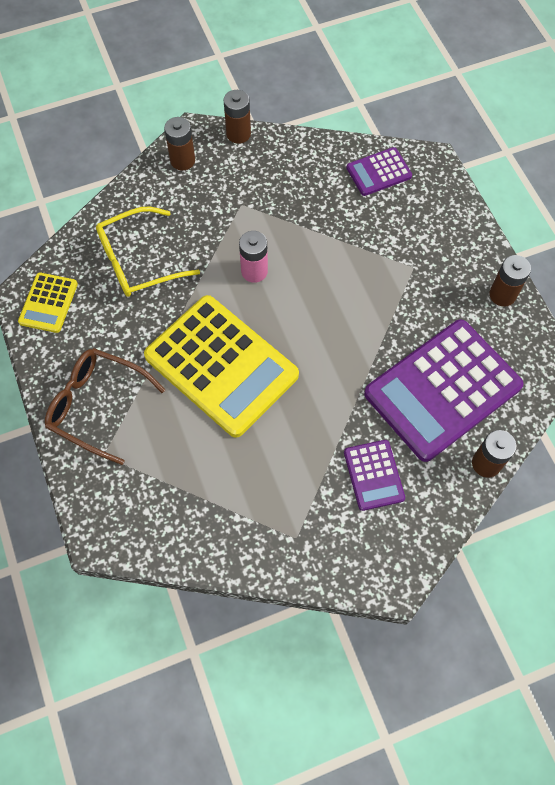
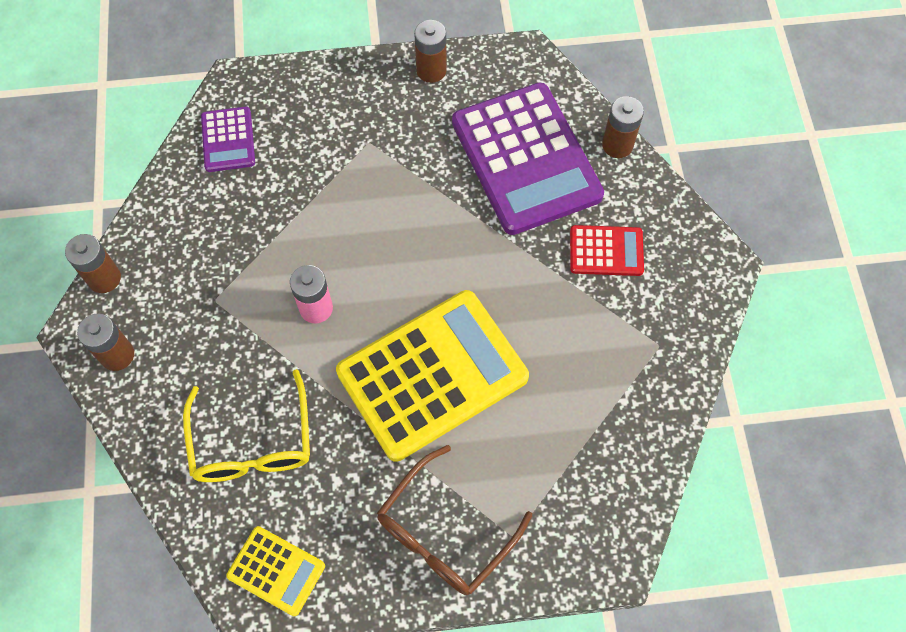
camera: 75 degrees left, 0 degrees up
purple calculator [344,440,405,511] -> red calculator [570,225,644,276]

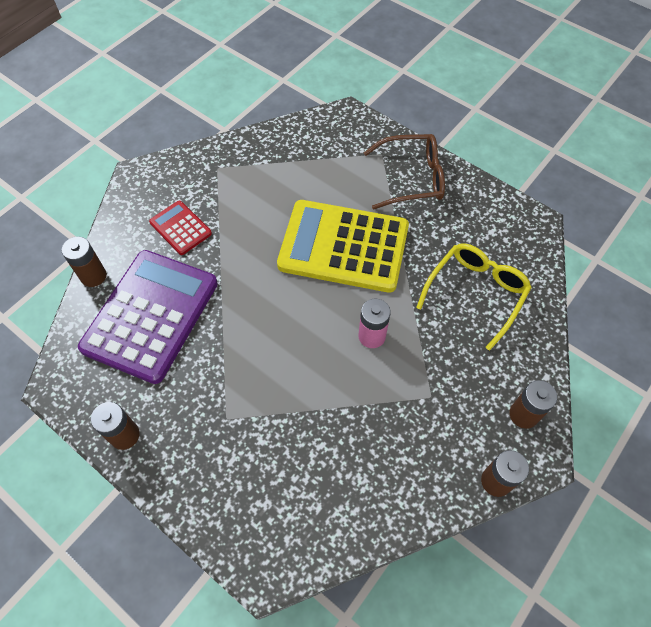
camera: 135 degrees left, 5 degrees down
purple calculator [201,107,255,172] -> none
yellow calculator [226,526,325,616] -> none

